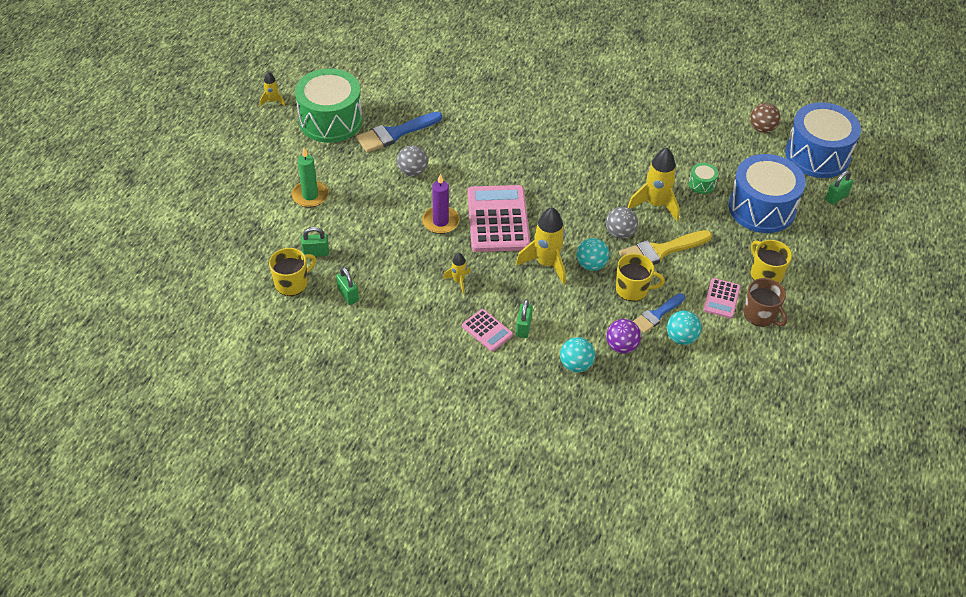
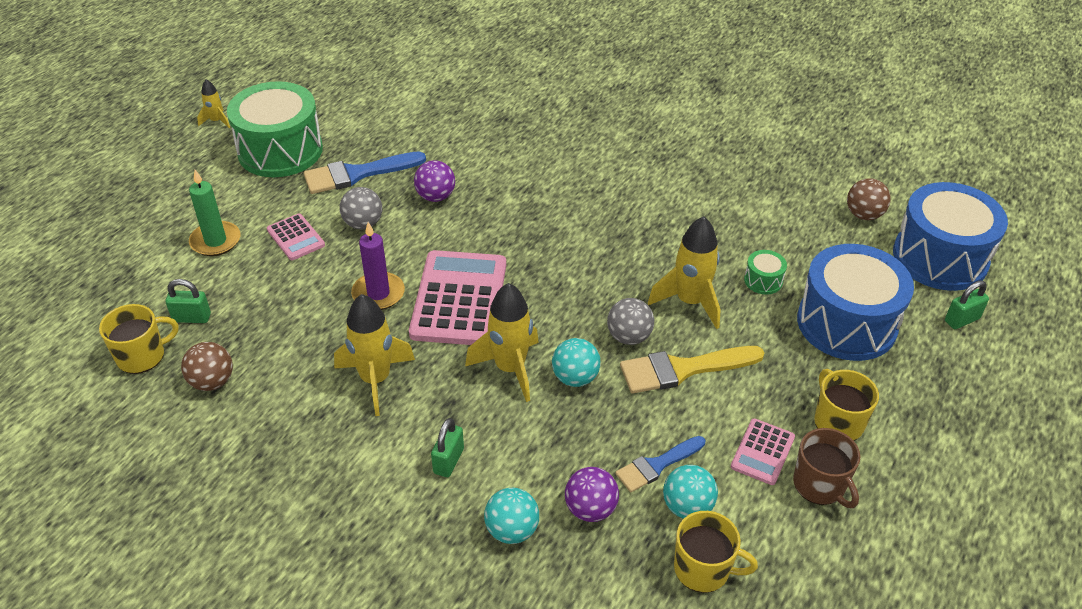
camera: 10 degrees right, 5 degrees down
green padlock [336,267,359,305] -> brown ball [181,342,233,391]
yellow rocket [443,253,470,294] -> yellow rocket [334,294,415,416], size x1.92
pink calculator [462,309,513,352] -> pink calculator moved to [267,214,325,260]
yellow mug [616,253,665,301] -> yellow mug moved to [674,511,758,593]
none -> purple ball [414,160,455,202]

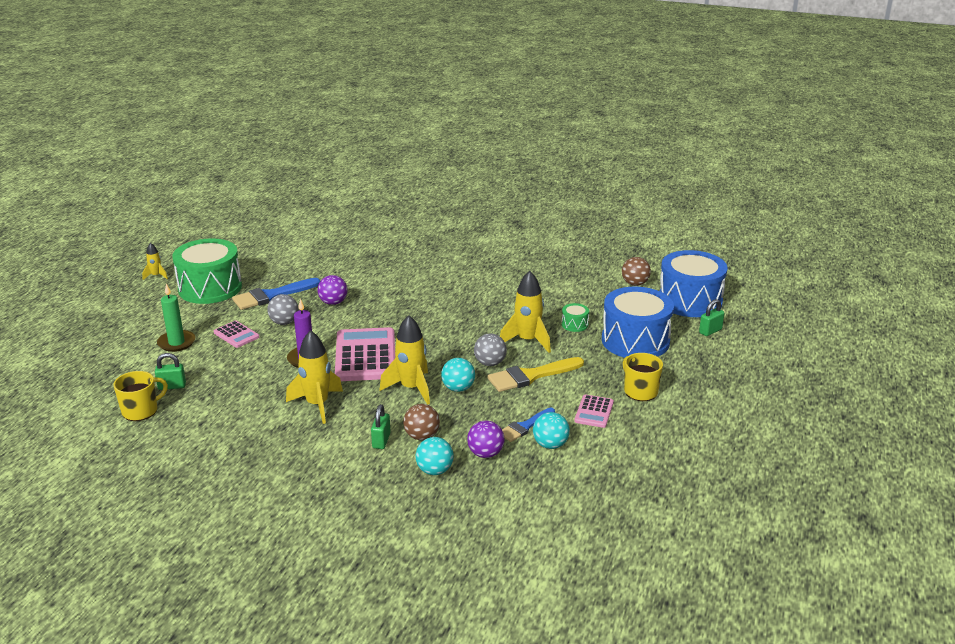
camera: 10 degrees left, 15 degrees down
brown ball [181,342,233,391] -> brown ball moved to [403,404,440,440]
yellow mug [674,511,758,593] -> none
brown mug [793,428,860,508] -> none

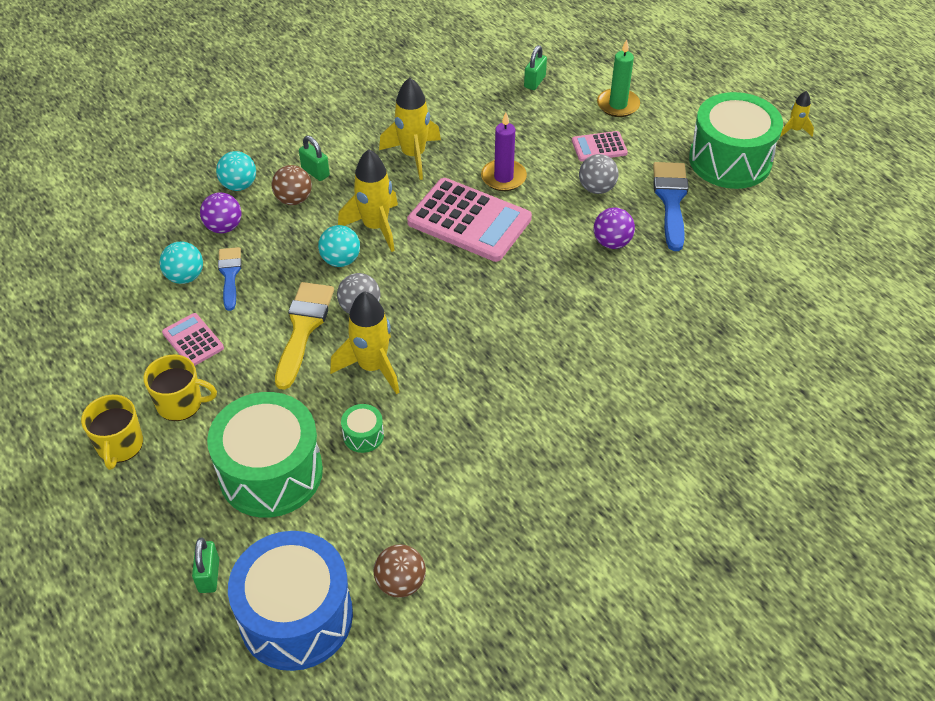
camera: 125 degrees right, 20 degrees up
yellow mug [113,371,168,421] -> yellow mug moved to [81,395,143,470]
blue drum [602,287,674,358] -> green drum [207,392,323,518]

